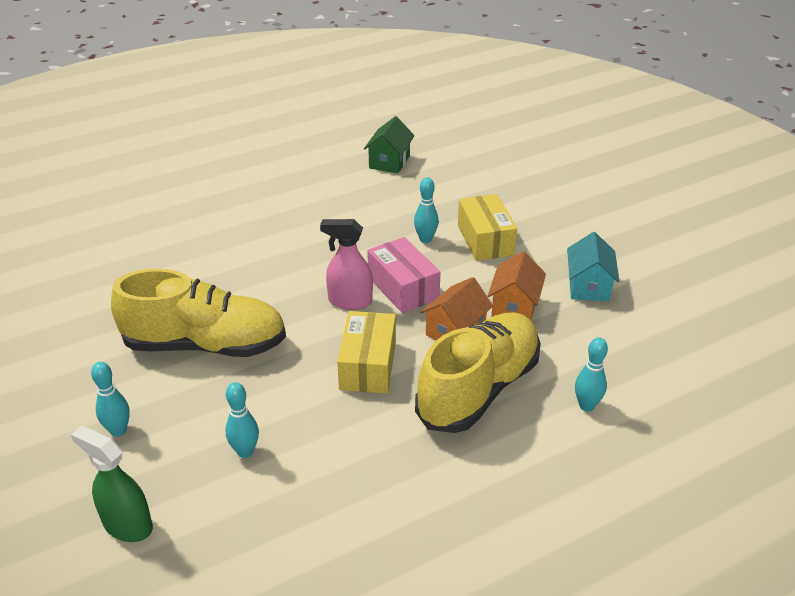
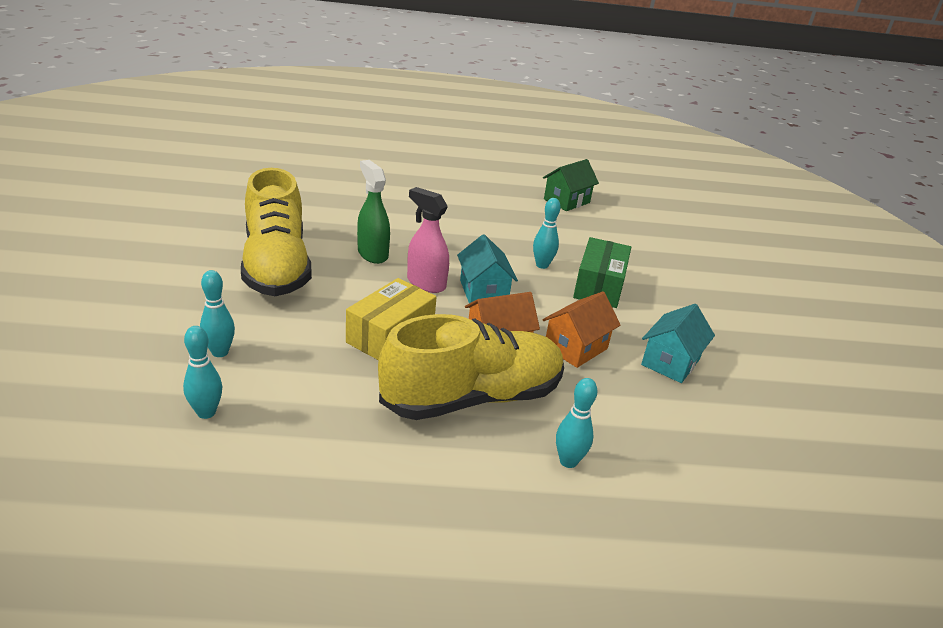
camera: 25 degrees right, 5 degrees down
green spray bottle [71,426,153,542] -> green spray bottle moved to [357,160,390,264]
turquoise bowling pin [91,362,130,437] -> turquoise bowling pin moved to [183,326,222,419]
yellow shoe [111,269,286,357] -> yellow shoe turned 45 degrees clockwise [241,168,312,296]
pink box [367,237,440,313] -> turquoise house [457,234,518,303]
yellow box [458,194,517,261] -> green box [573,237,631,308]

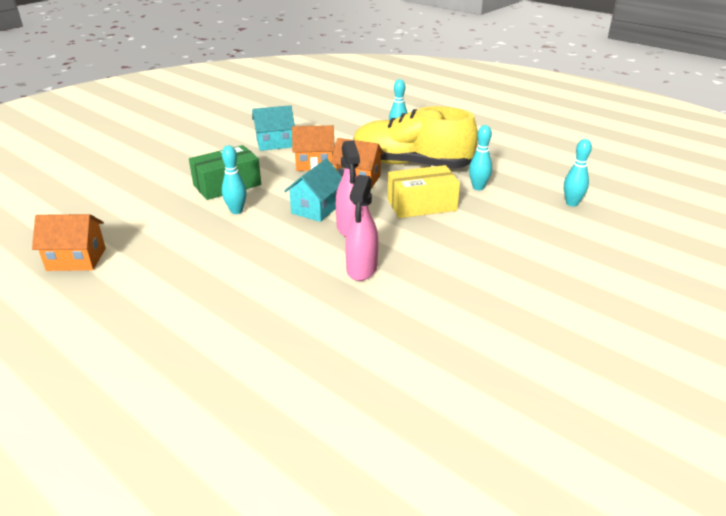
camera: 135 degrees left, 0 degrees up
turquoise bowling pin [200,270,235,357] -> turquoise bowling pin moved to [469,125,492,190]
yellow shoe [241,168,312,296] -> none
green spray bottle [357,160,390,264] -> pink spray bottle [345,175,378,281]
green house [543,159,599,211] -> orange house [32,214,106,271]

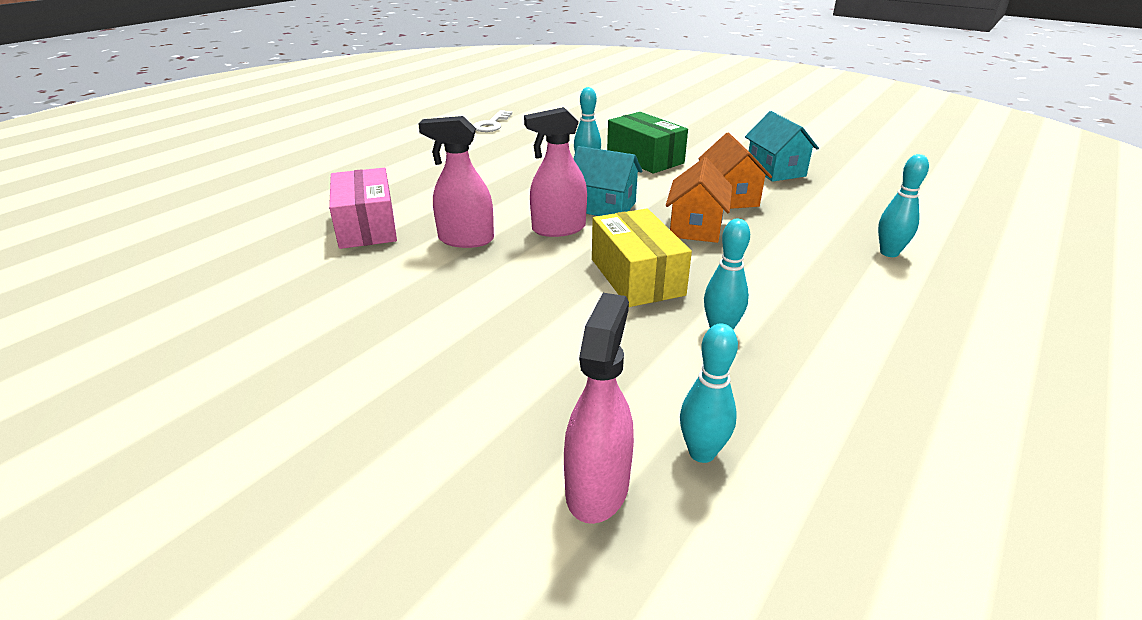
camera: 85 degrees right, 0 degrees up
orange house [32,214,106,271] -> white key [473,110,512,132]
yellow shoe [353,106,478,168] -> none
none -> pink box [329,168,397,249]
none -> pink spray bottle [564,293,634,524]

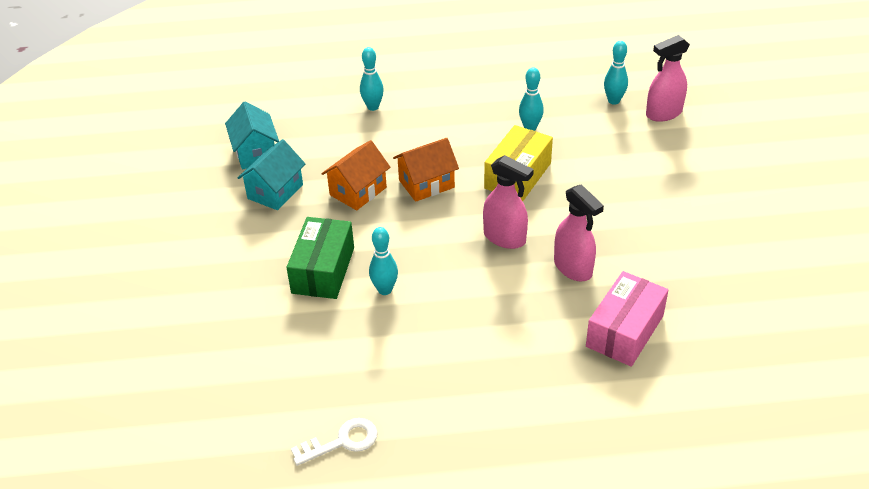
camera: 130 degrees left, 10 degrees up
turquoise house [573,146,643,216] -> turquoise house moved to [225,102,279,170]

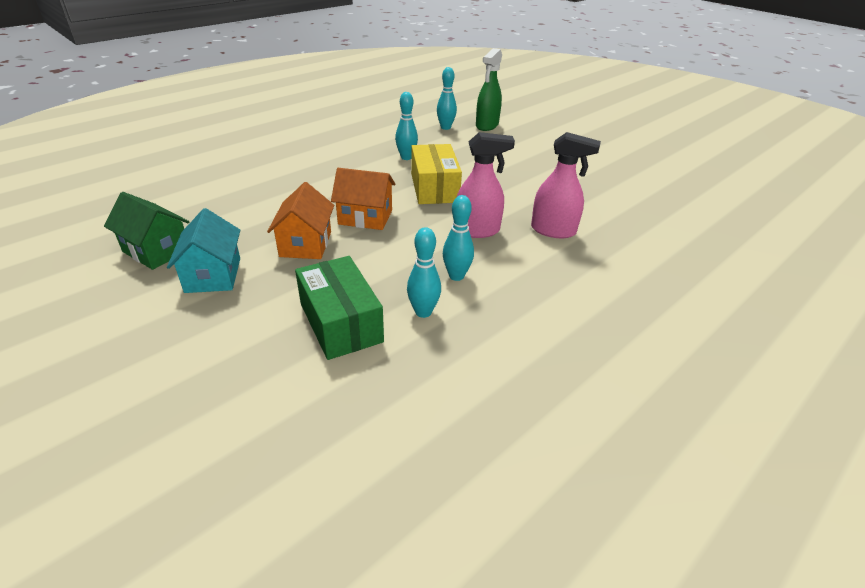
camera: 40 degrees left, 5 degrees down
turquoise house [225,102,279,170] -> green house [104,192,189,270]
white key [291,418,378,466] -> none
turquoise bowling pin [360,47,384,111] -> turquoise bowling pin moved to [443,195,474,281]
orange house [393,138,459,202] -> orange house turned 75 degrees clockwise [331,168,396,230]
pink box [586,271,668,367] -> none
pink spray bottle [646,35,690,122] -> green spray bottle [476,48,502,131]

